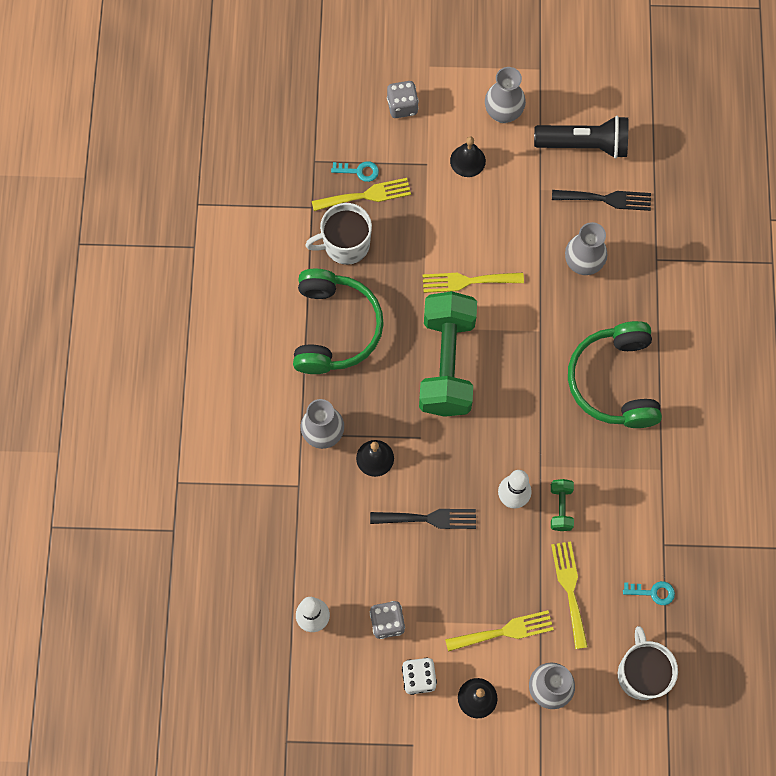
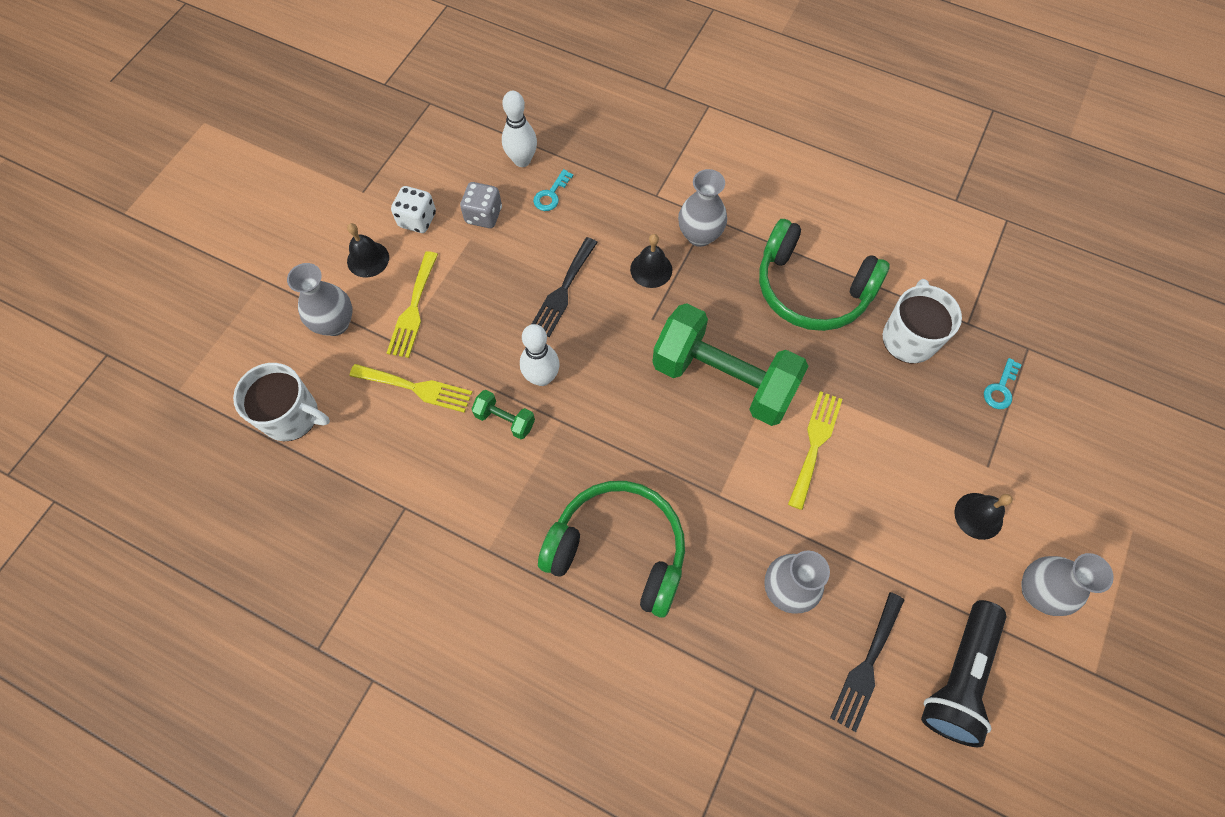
camera: 115 degrees right, 5 degrees down
yellow fork [312,178,411,211] -> none
grey dice [387,81,419,118] -> none
turquoise key [623,581,675,605] -> turquoise key moved to [533,169,574,211]

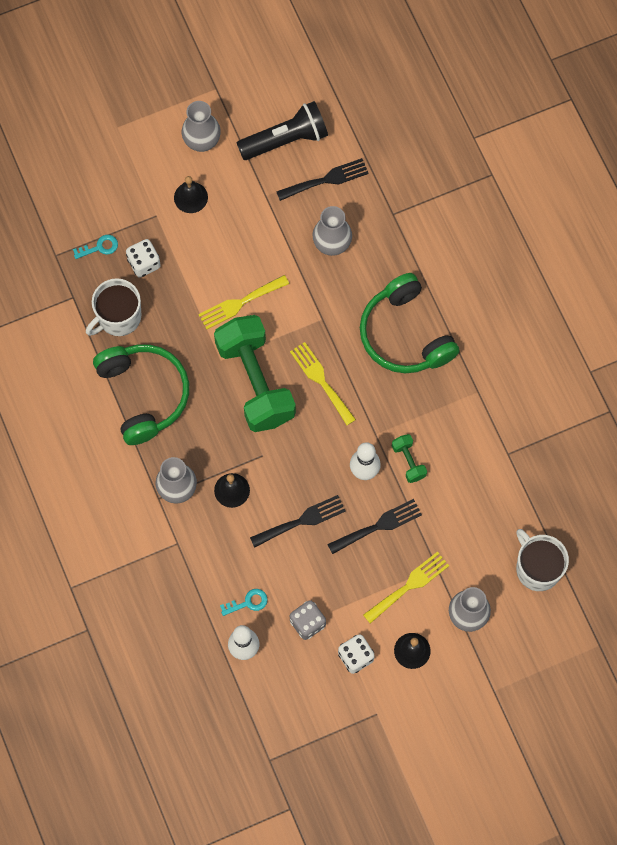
camera: 140 degrees left, 5 degrees up
yellow fork [350,364,472,413] -> yellow fork moved to [290,342,356,425]
none -> white dice [126,239,161,278]
none -> black fork [327,499,422,554]

